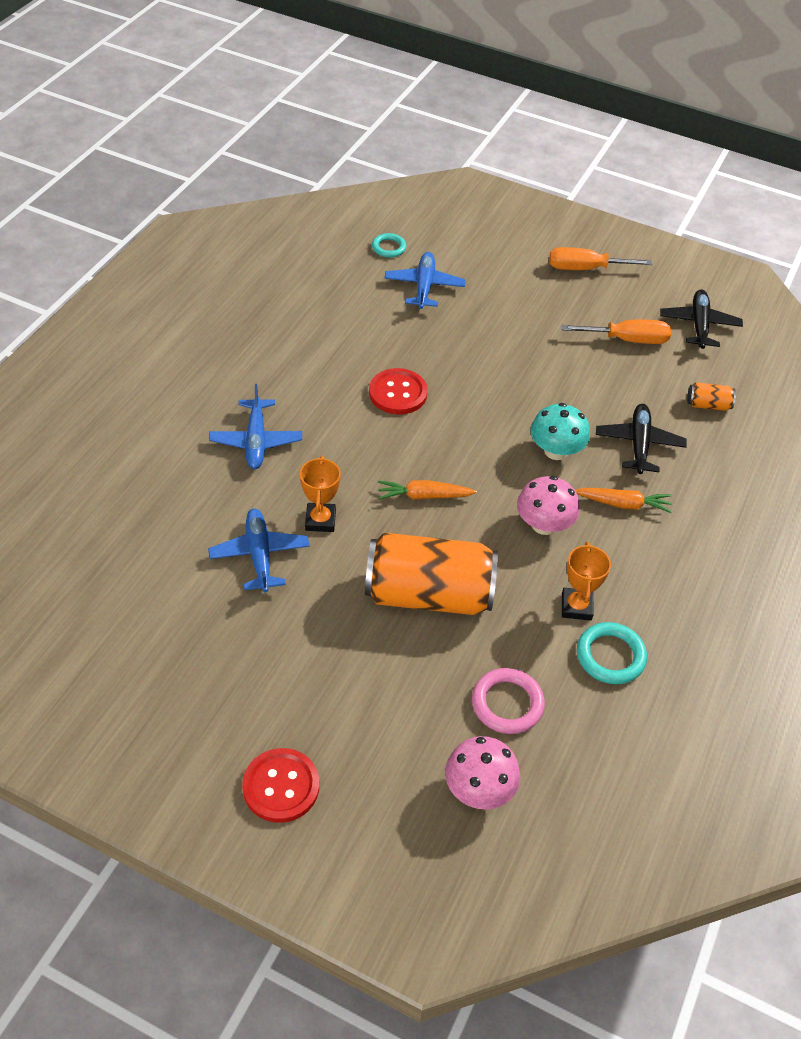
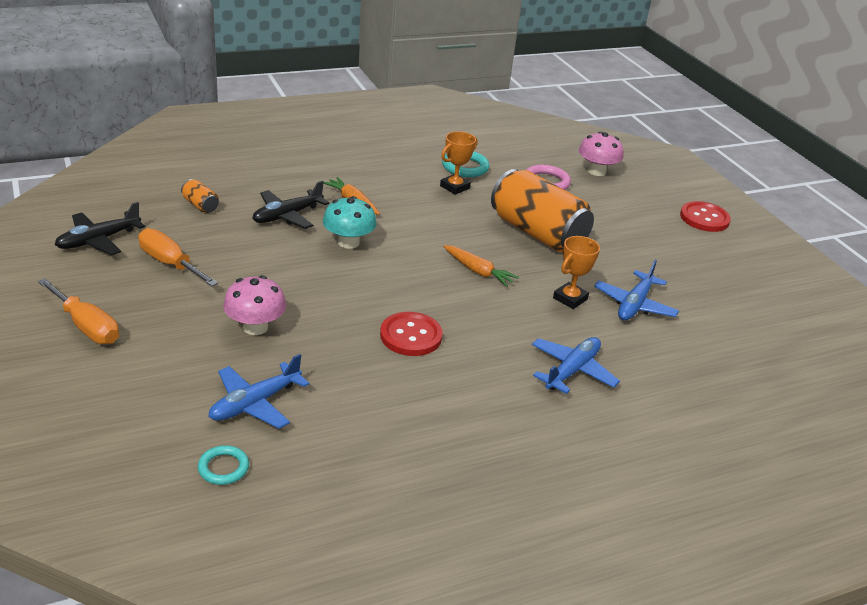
camera: 140 degrees left, 15 degrees down
pink mushroom [517,476,580,535] -> pink mushroom moved to [223,275,286,335]

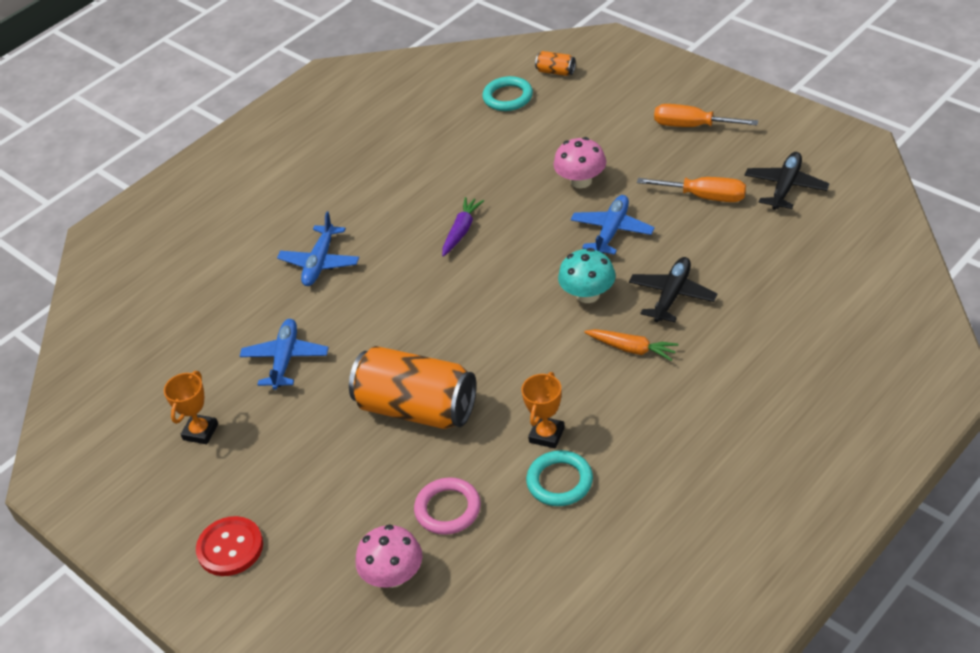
camera: 165 degrees right, 10 degrees up
orange can [181,179,219,213] -> orange can moved to [535,51,576,76]
turquoise ring [198,445,249,485] -> turquoise ring [482,76,533,111], size x1.52
blue plane [209,354,310,429] -> blue plane moved to [571,195,655,255]
red button [380,312,443,356] -> purple carrot [442,197,484,257]
orange carrot [443,245,519,287] -> none
orange trophy [553,236,600,309] -> orange trophy moved to [164,371,218,444]

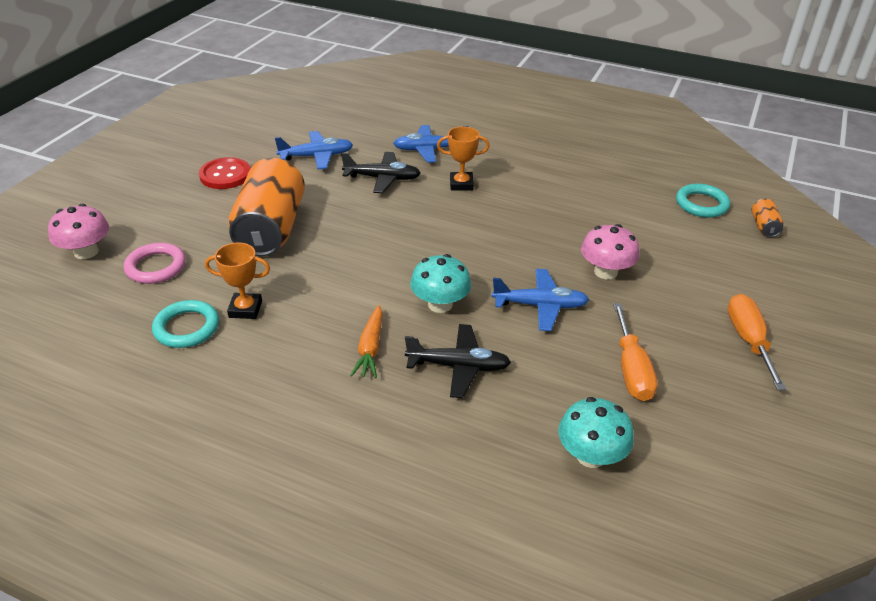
camera: 65 degrees right, 5 degrees down
orange trophy [164,371,218,444] -> orange trophy moved to [437,127,490,191]
red button [196,516,263,576] -> red button moved to [199,157,250,189]
purple carrot [442,197,484,257] -> none
black plane [745,152,830,210] -> black plane moved to [341,152,421,193]
none -> turquoise mushroom [558,397,634,468]

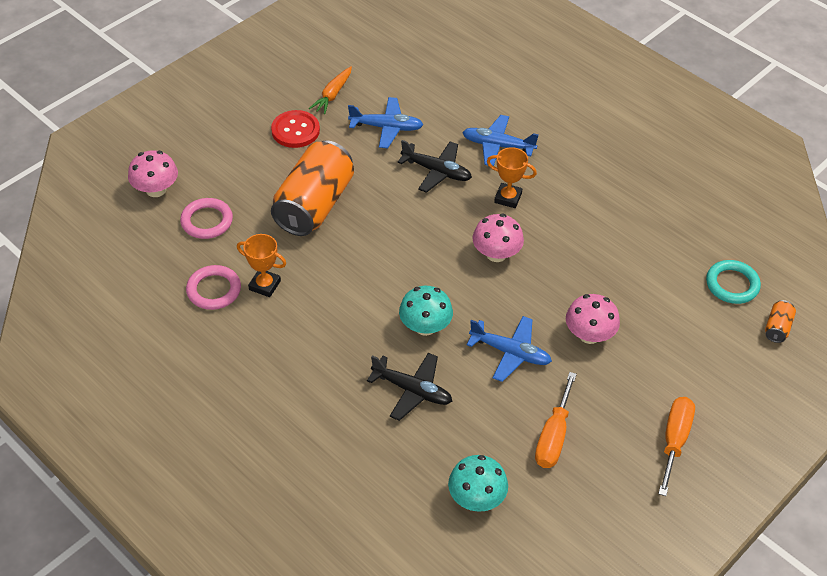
camera: 20 degrees right, 10 degrees up
turquoise ring [152,300,219,348] -> pink ring [186,265,241,310]
orange carrot [350,305,383,378] -> orange carrot moved to [309,66,352,114]
none -> pink mushroom [472,214,524,262]

